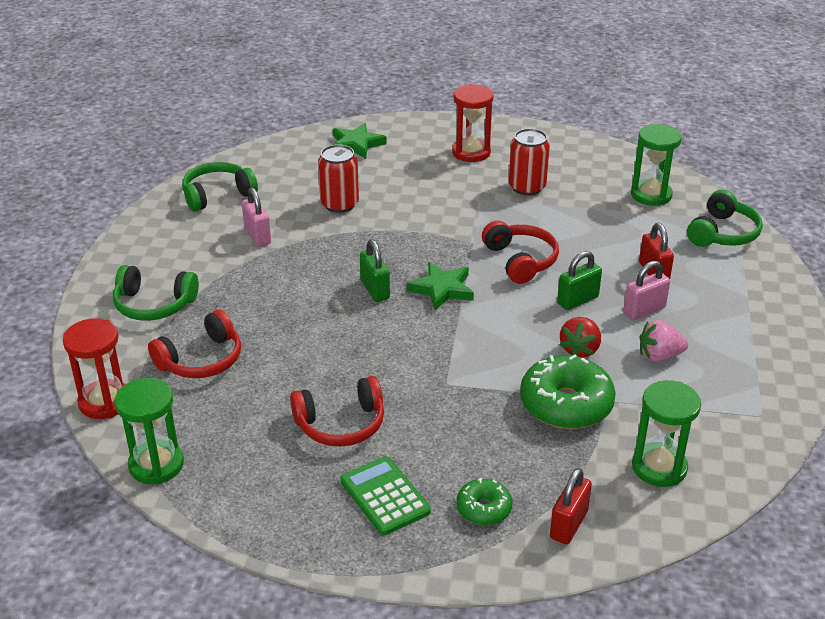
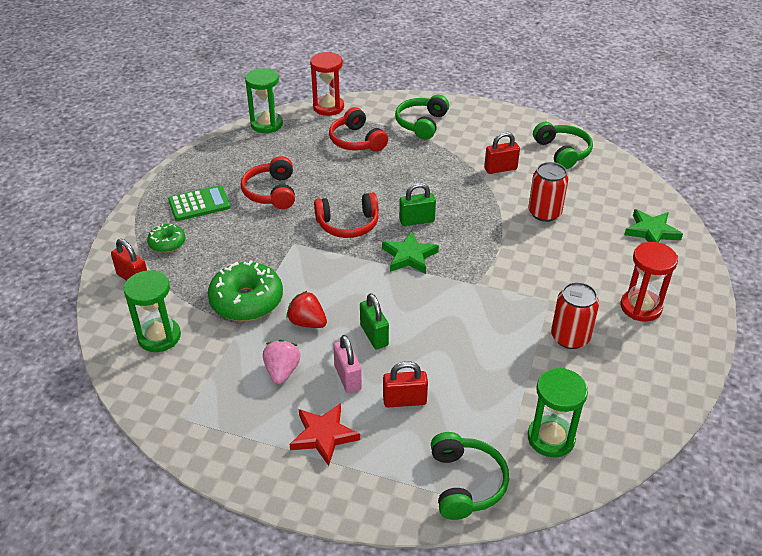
camera: 100 degrees right, 5 degrees up
pink padlock [242,188,271,247] -> red padlock [484,132,520,174]
red headphones [482,221,559,284] -> red headphones moved to [314,193,379,238]
green headphones [687,190,763,247] -> green headphones turned 135 degrees counterclockwise [431,432,509,520]
none -> red star [289,403,360,466]

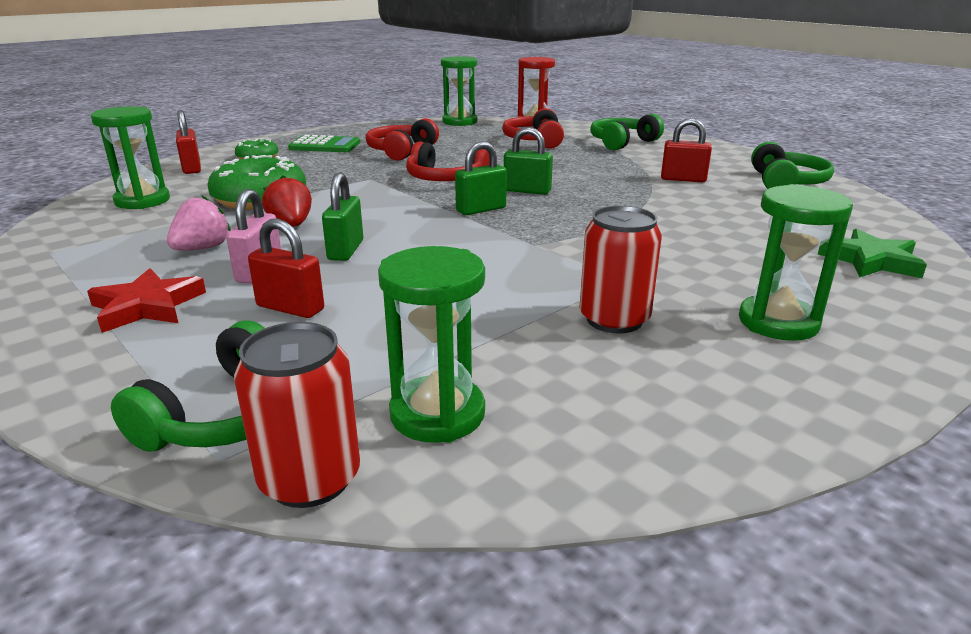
camera: 30 degrees right, 15 degrees down
green star [382,231,439,274] -> green padlock [455,141,507,215]
red can [528,162,568,222] -> red can moved to [234,322,360,508]
red hourglass [620,242,678,322] -> green hourglass [739,184,853,341]

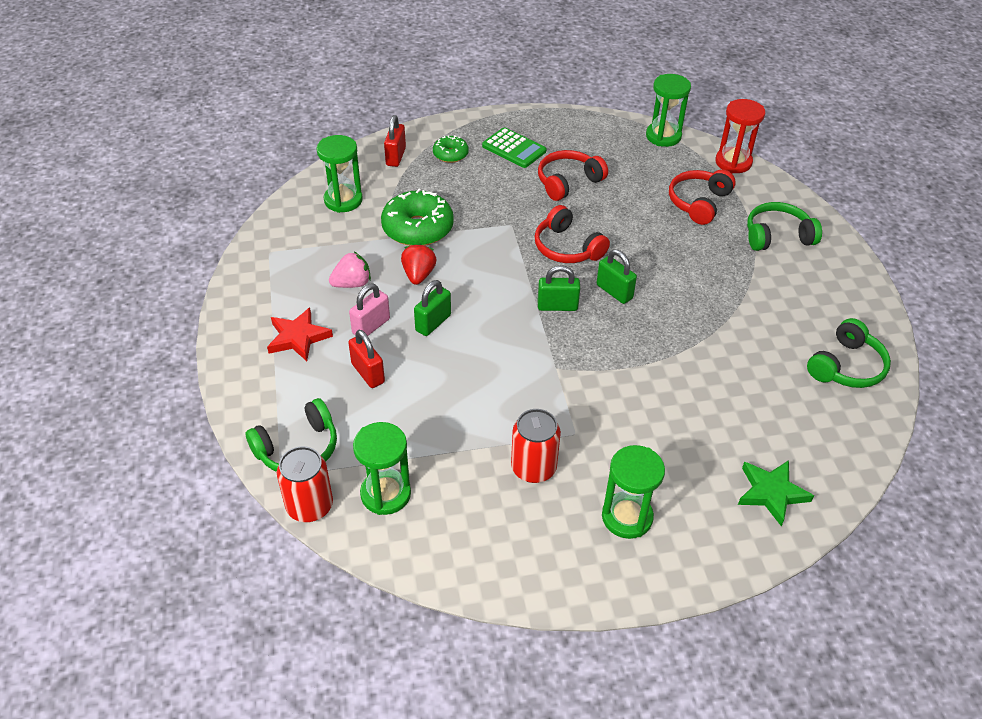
camera: 30 degrees right, 20 degrees up
red padlock [661,118,712,182] -> none

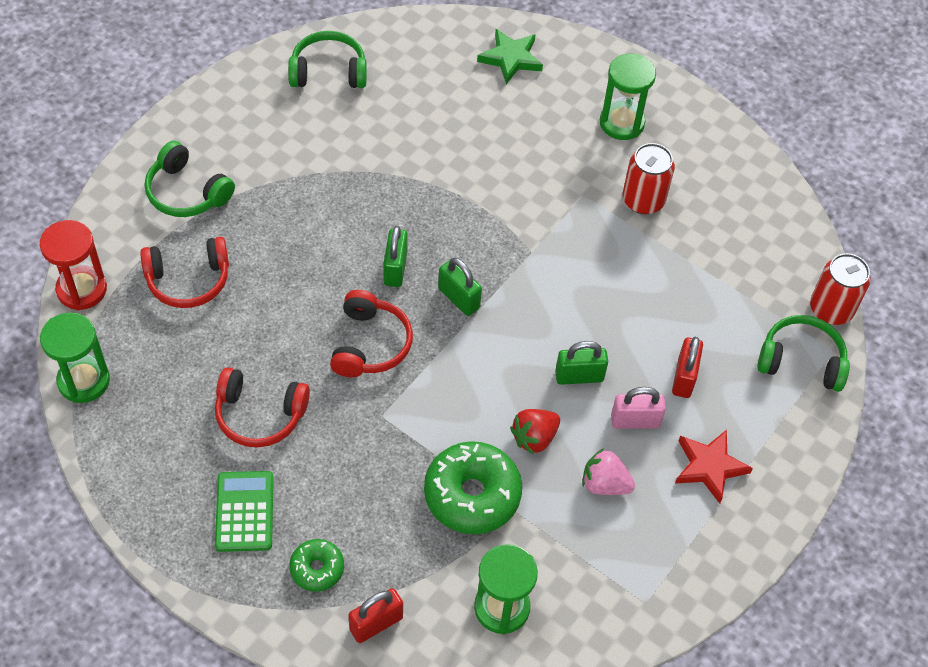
camera: 135 degrees left, 10 degrees up
green hourglass [353,422,411,515] -> none

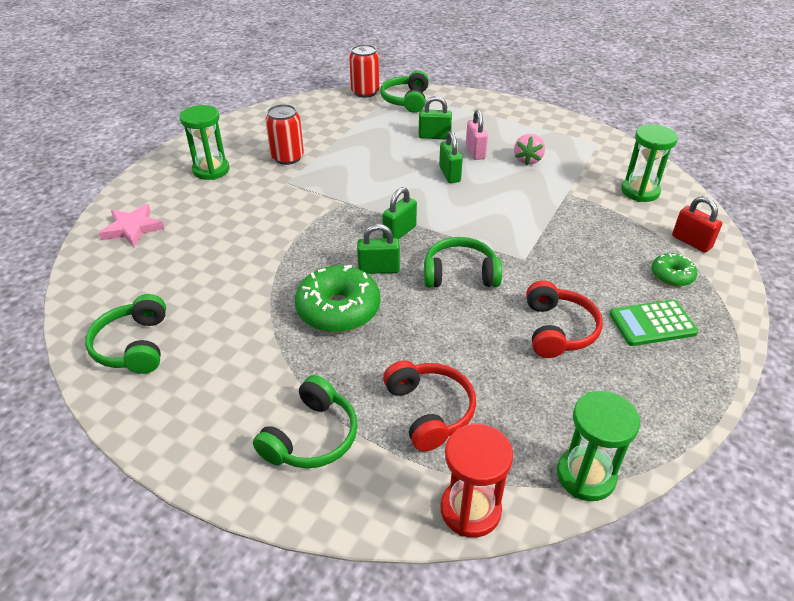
camera: 95 degrees left, 15 degrees down
red headphones [330,290,413,377] -> green headphones [424,237,502,287]
green donut [424,441,522,534] -> green donut moved to [295,265,380,333]
green star [477,29,543,84] -> pink star [99,204,164,247]
red strawberry [510,409,560,455] -> none
red padlock [672,337,703,398] -> green padlock [419,96,452,139]
red star [675,430,753,503] -> none

